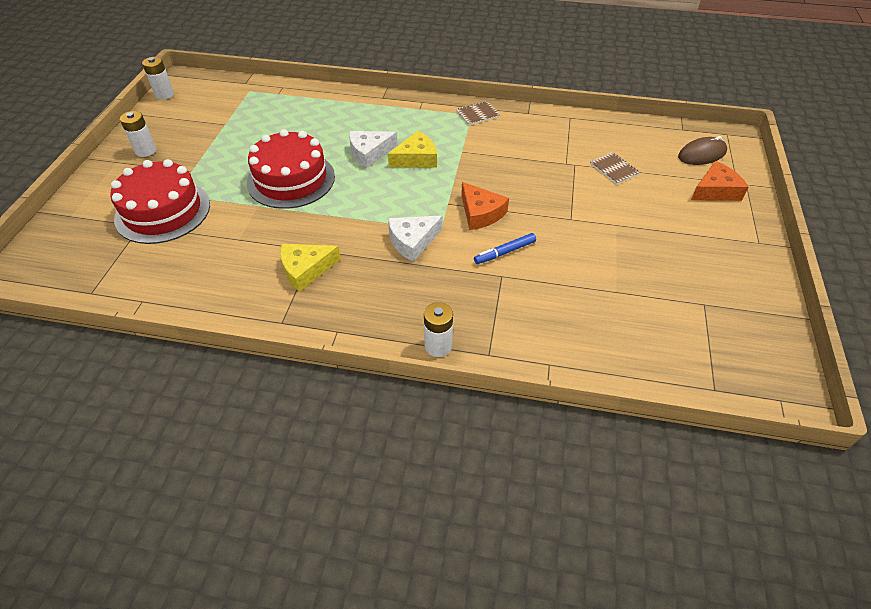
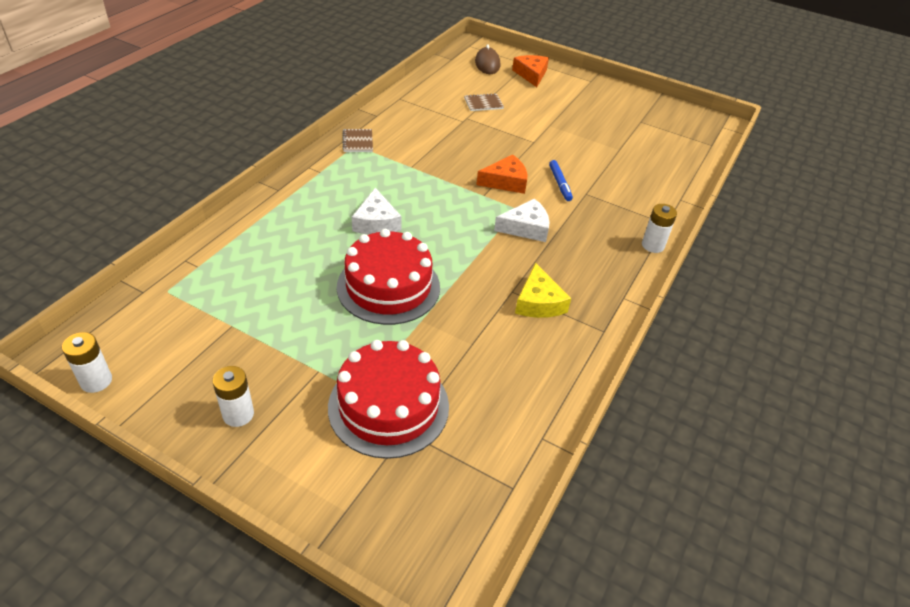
camera: 75 degrees left, 5 degrees down
yellow cheese [388,131,437,168] -> none
white cheese [388,216,443,262] -> white cheese turned 90 degrees counterclockwise [494,198,549,242]

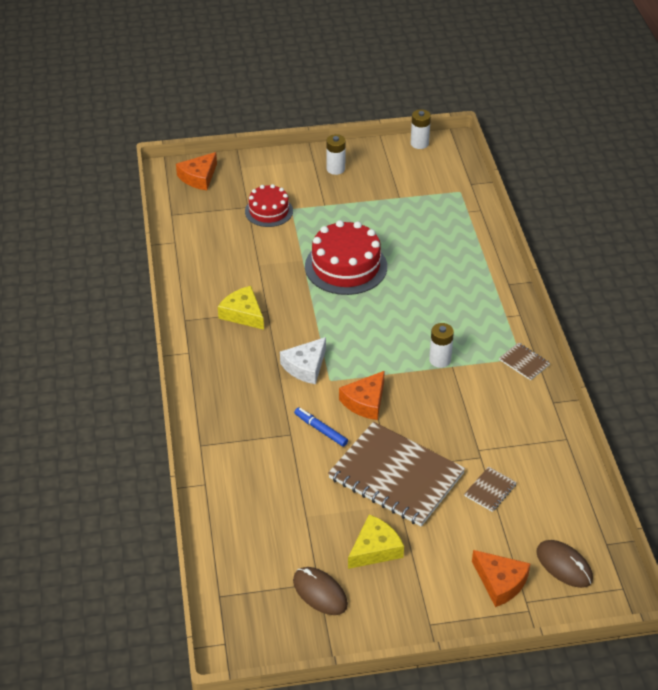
camera: 145 degrees right, 0 degrees up
red cake [328,340,449,459] -> red cake [245,184,293,227], size x0.61
white cheese [352,188,402,234] -> none
white battery [642,204,677,253] -> white battery moved to [429,323,454,368]
none -> orange cheese [176,152,217,190]
none -> brown mouse [293,567,348,615]
none -> brown notebook [328,422,465,526]
none -> yellow cheese [348,514,404,569]

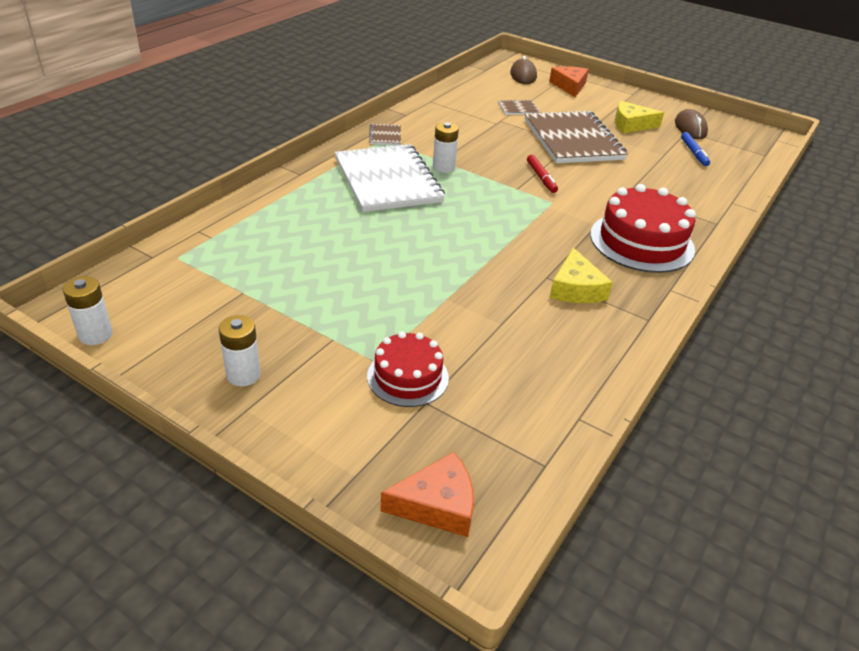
camera: 140 degrees left, 5 degrees down
white cheese [280,337,326,384] -> none
blue marker [294,407,348,447] -> blue marker moved to [681,132,710,166]
red cake [305,220,387,295] -> red cake moved to [590,184,696,273]
orange cheese [339,371,385,420] -> red marker [527,155,558,193]
none -> white notebook [335,144,445,212]

